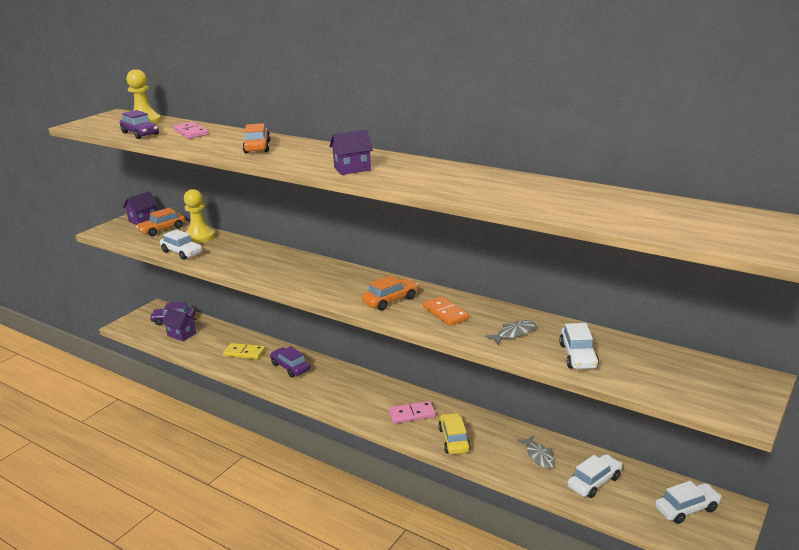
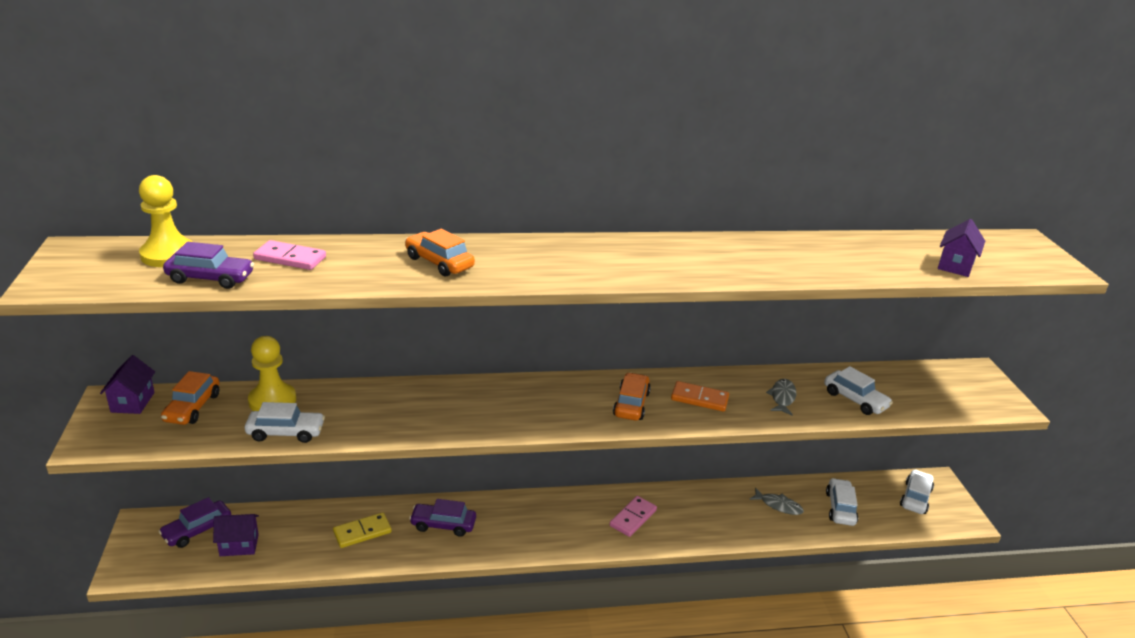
camera: 45 degrees left, 5 degrees up
purple house [330,130,373,175] -> purple house moved to [938,219,985,277]
yellow car [438,413,471,454] -> none

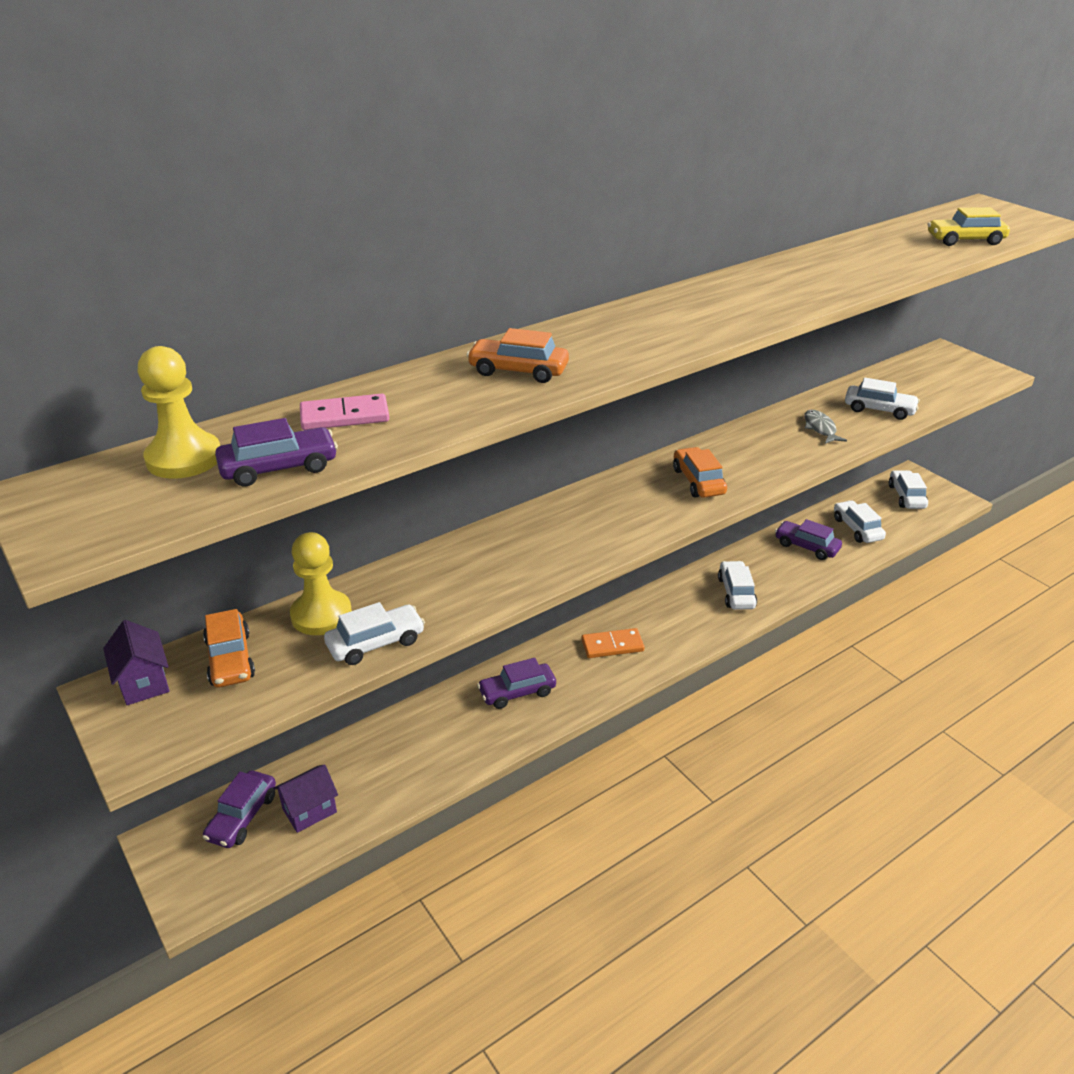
camera: 25 degrees left, 5 degrees up
yellow domino [333,512,392,548] -> none
pink domino [610,496,657,537] -> none
orange domino [671,381,729,412] -> orange domino moved to [581,628,645,658]
grey fish [749,488,804,515] -> purple car [775,519,842,560]
purple house [938,219,985,277] -> yellow car [928,207,1010,246]
none -> white car [718,561,757,610]

